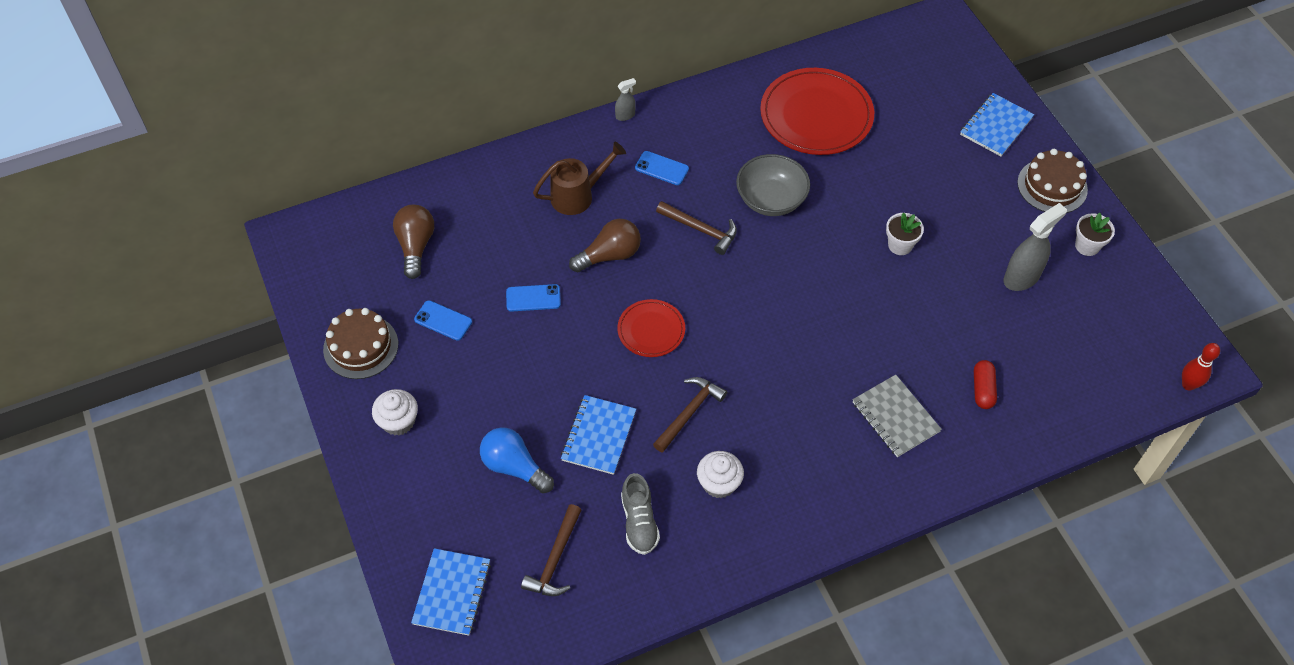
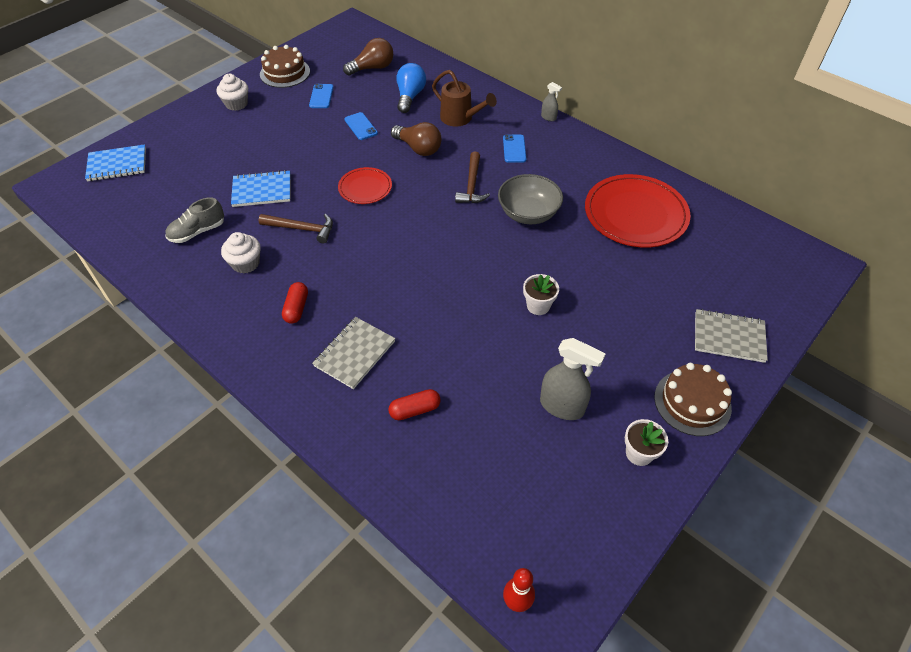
camera: 65 degrees right, 5 degrees down
blue light bulb [480,427,554,493] -> blue light bulb moved to [397,63,426,113]
brown hammer [521,504,581,596] -> none
blue notebook [960,93,1034,156] -> grey notebook [695,309,768,363]
none -> red capsule [282,282,308,324]

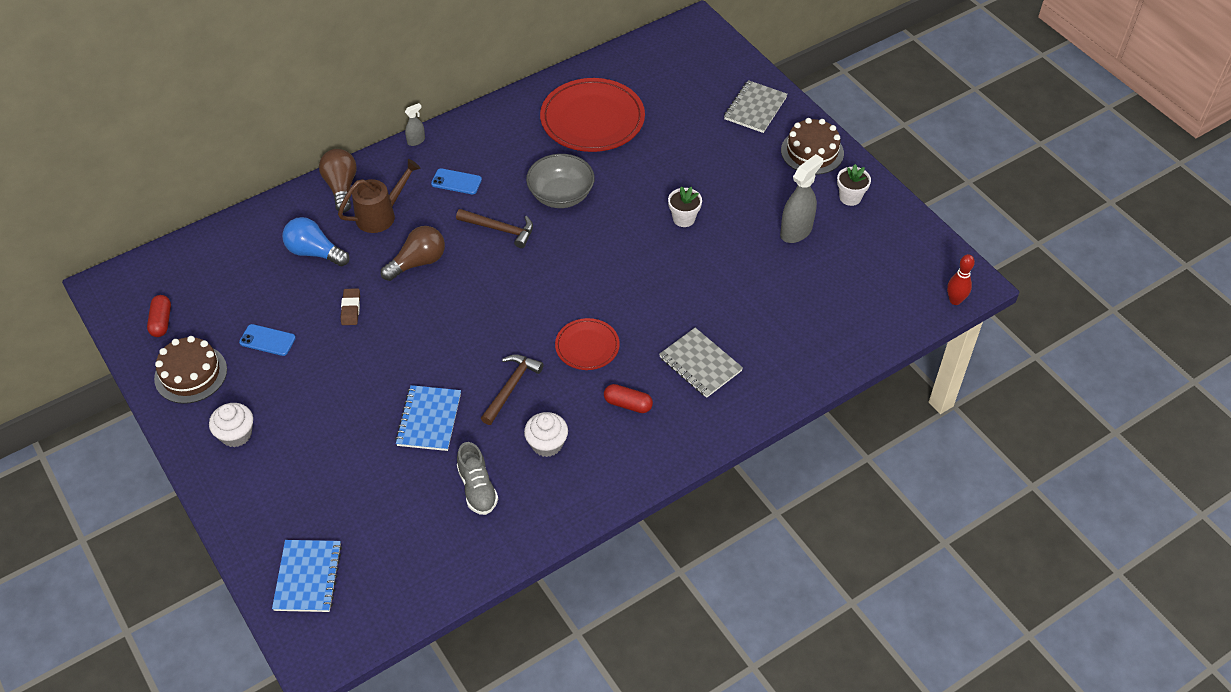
camera: 75 degrees left, 0 degrees up
red plate [338,167,392,204] -> red plate moved to [555,318,620,370]
brown light bulb [343,38,393,75] -> brown light bulb moved to [319,149,357,213]
blue phone [344,112,378,140] -> brown eraser [341,288,360,325]
red capsule [388,389,441,420] -> red capsule moved to [147,295,171,337]

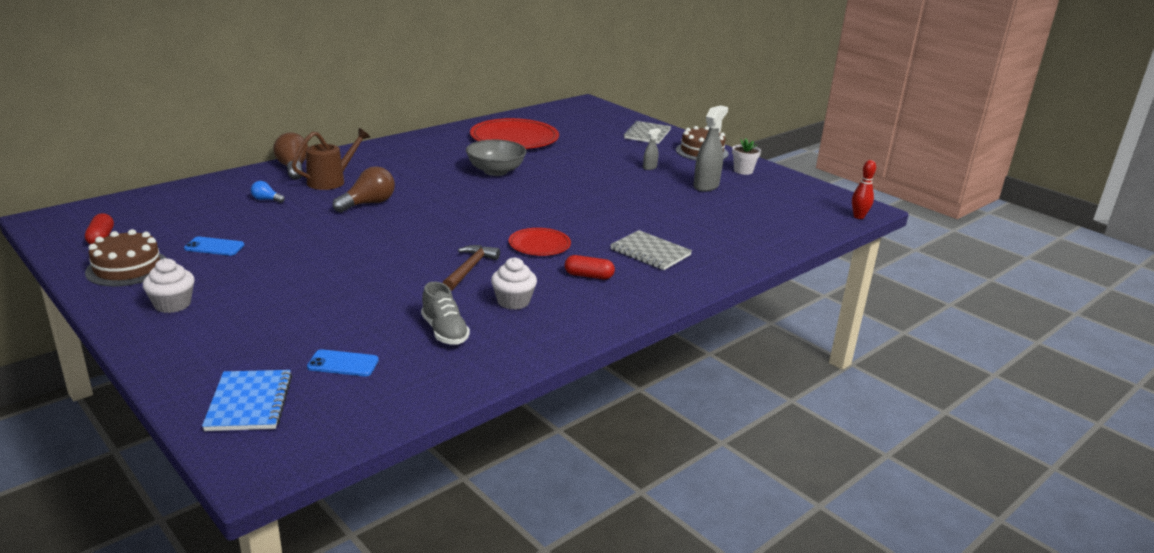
camera: 10 degrees left, 25 degrees down
blue light bulb [282,217,349,266] -> blue light bulb [251,181,285,203], size x0.52
brown eraser [341,288,360,325] -> none
blue notebook [395,385,461,451] -> none
grey spray bottle [405,103,425,146] -> grey spray bottle moved to [643,128,661,170]
blue phone [431,168,482,194] -> blue phone moved to [307,349,379,376]
brown hammer [456,209,533,248] -> none
white flower pot [668,186,702,227] -> none

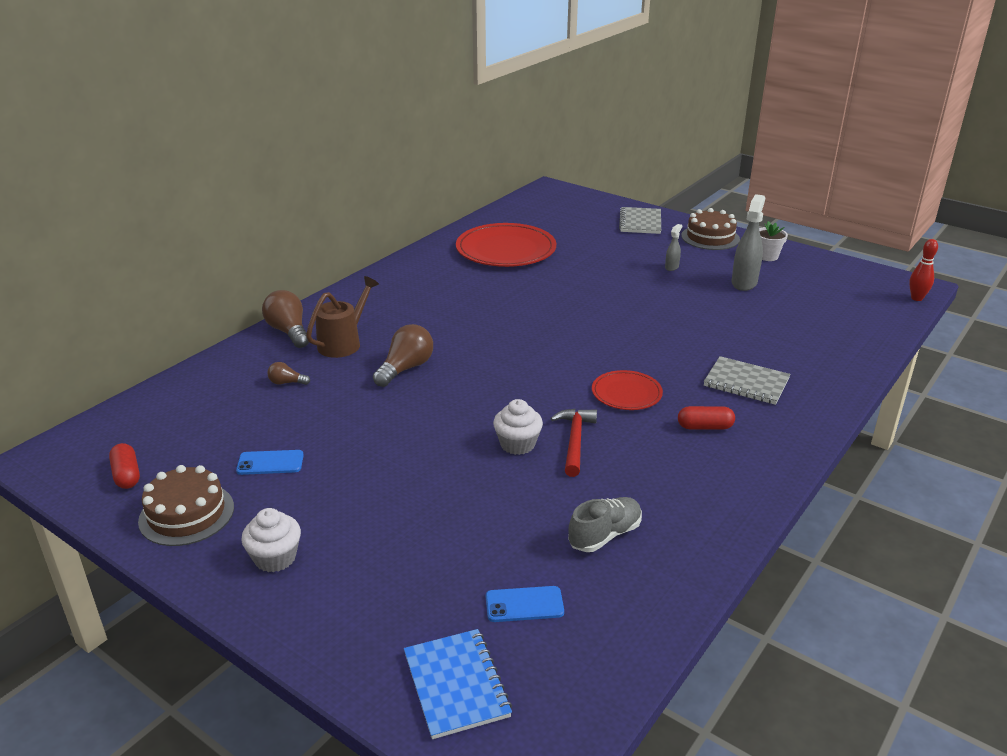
camera: 10 degrees left, 5 degrees up
blue light bulb [251,181,285,203] -> brown light bulb [267,362,310,385]
grey shoe [421,282,470,345] -> grey shoe turned 90 degrees counterclockwise [568,497,642,552]
brown hammer [443,245,500,291] -> red hammer [550,409,597,477]
grey bowl [466,140,527,176] -> none
white cupcake [491,257,537,310] -> white cupcake moved to [493,399,543,455]

